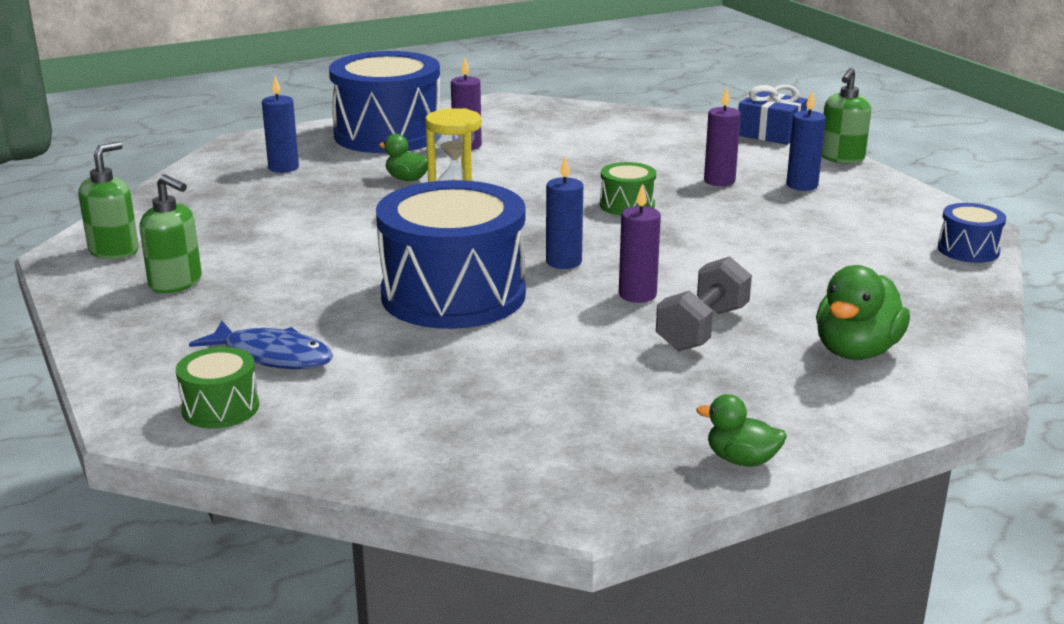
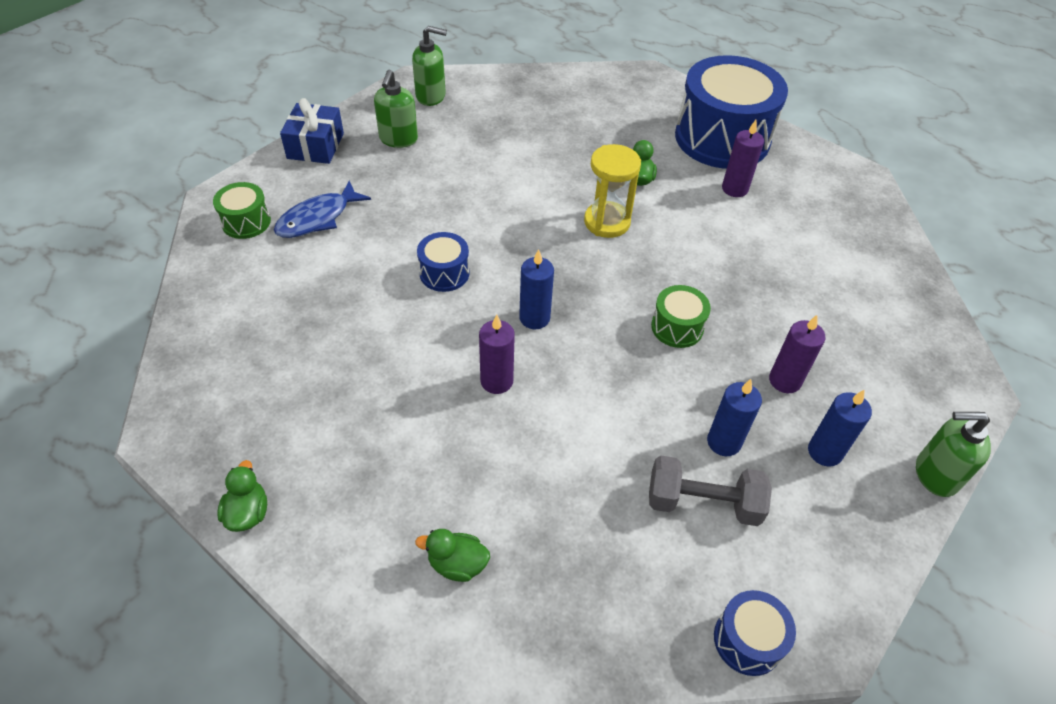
camera: 65 degrees right, 25 degrees up
blue fish [189,321,333,369] -> blue fish turned 45 degrees clockwise [274,181,371,238]
blue candle [262,76,299,173] -> blue candle moved to [707,379,762,456]
blue drum [376,180,526,329] -> blue drum [417,232,470,292], size x0.44
grey dumbbell [656,256,752,352] -> grey dumbbell moved to [649,456,772,526]
blue gift [738,85,808,145] -> blue gift moved to [280,98,344,164]
green duck [816,265,910,360] -> green duck [415,529,490,582], size x0.58

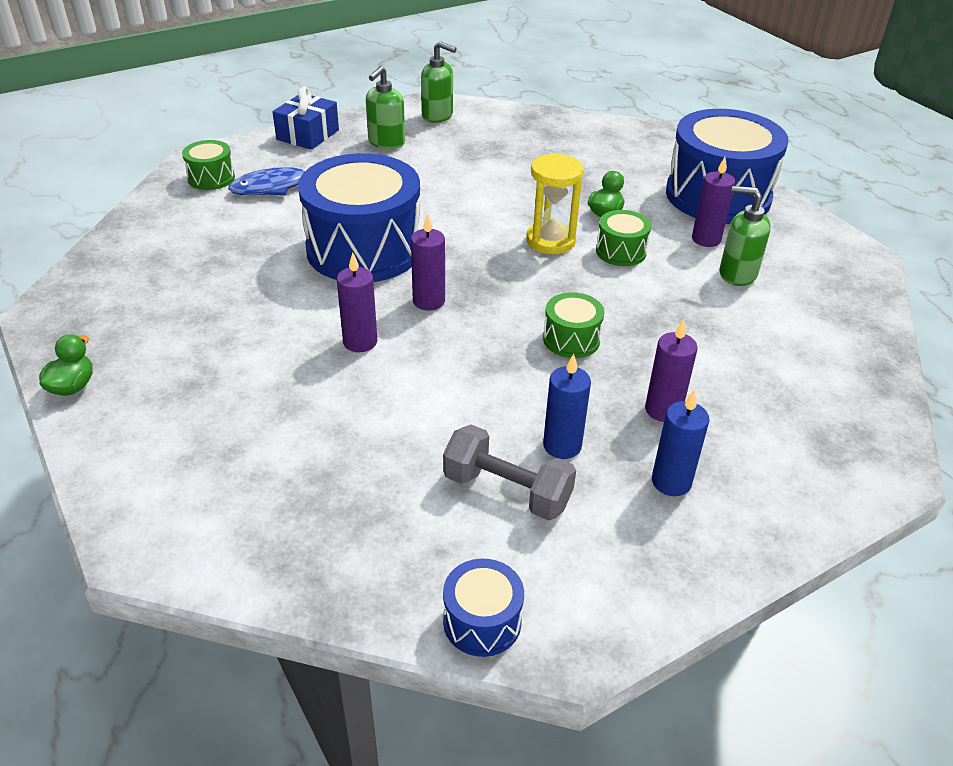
camera: 20 degrees right, 10 degrees down
green duck [415,529,490,582] -> none
blue drum [417,232,470,292] -> blue drum [298,153,420,282], size x2.25
blue candle [519,249,554,329] -> purple candle [411,213,445,310]
green soap dispenser [916,412,991,497] -> green soap dispenser moved to [720,186,771,286]
none -> green drum [596,210,651,266]

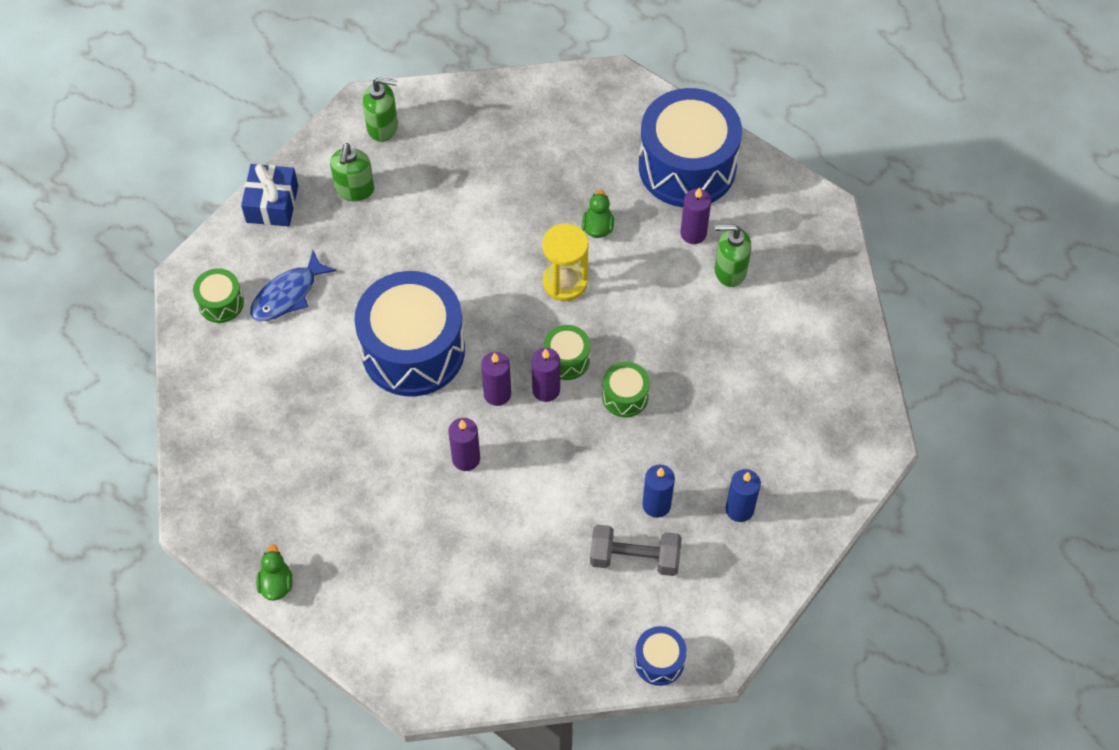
camera: 20 degrees left, 20 degrees up
green drum [596,210,651,266] -> green drum moved to [544,325,590,380]
purple candle [645,319,698,422] -> purple candle moved to [532,348,560,402]

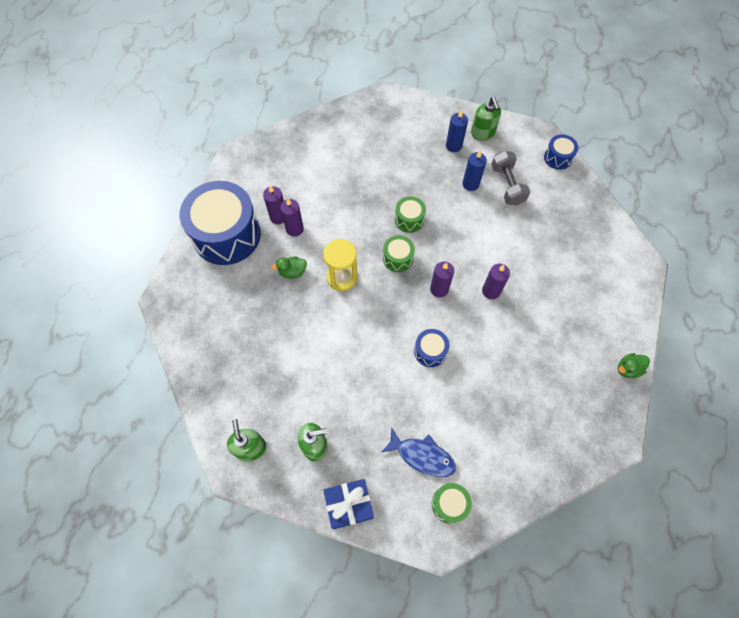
camera: 110 degrees left, 5 degrees up
blue drum [354,271,465,396] -> blue drum [414,329,449,367], size x0.44
purple candle [532,348,560,402] -> purple candle moved to [280,198,304,237]
green soap dispenser [715,224,751,287] -> green soap dispenser moved to [471,97,501,140]

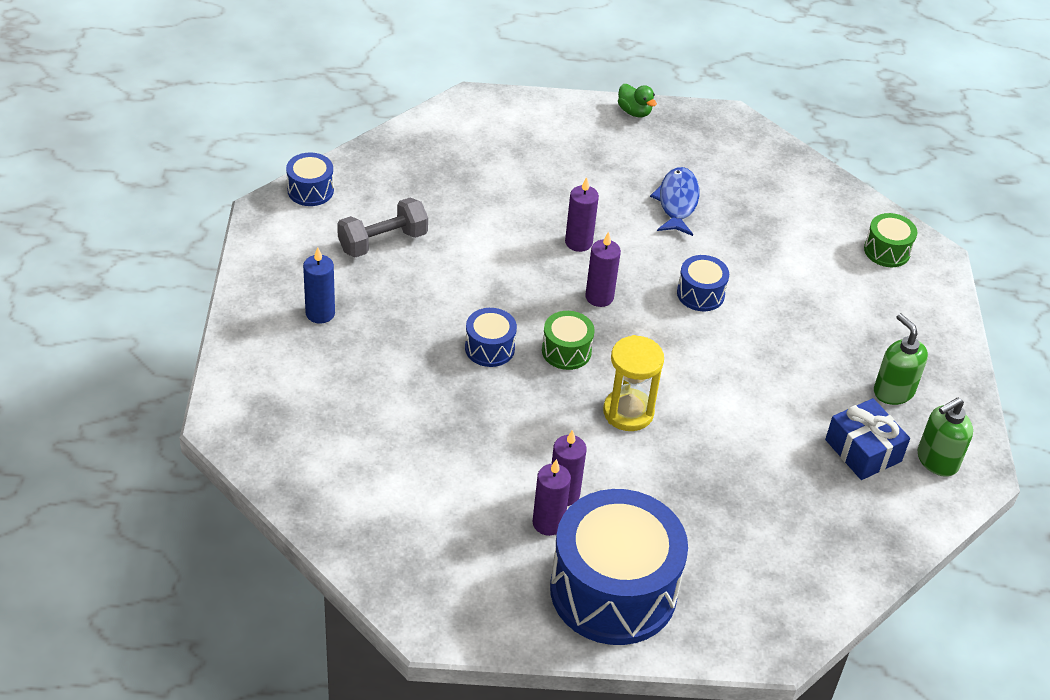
camera: 110 degrees left, 20 degrees down
green duck [271,257,307,279] -> none
blue gift [323,479,374,529] -> blue gift moved to [825,398,910,480]
blue fish [381,427,456,477] -> blue fish moved to [650,167,700,236]
green drum [395,196,426,233] -> blue drum [465,308,517,367]
blue candle [462,150,487,191] -> none
green soap dispenser [471,97,501,140] -> none

